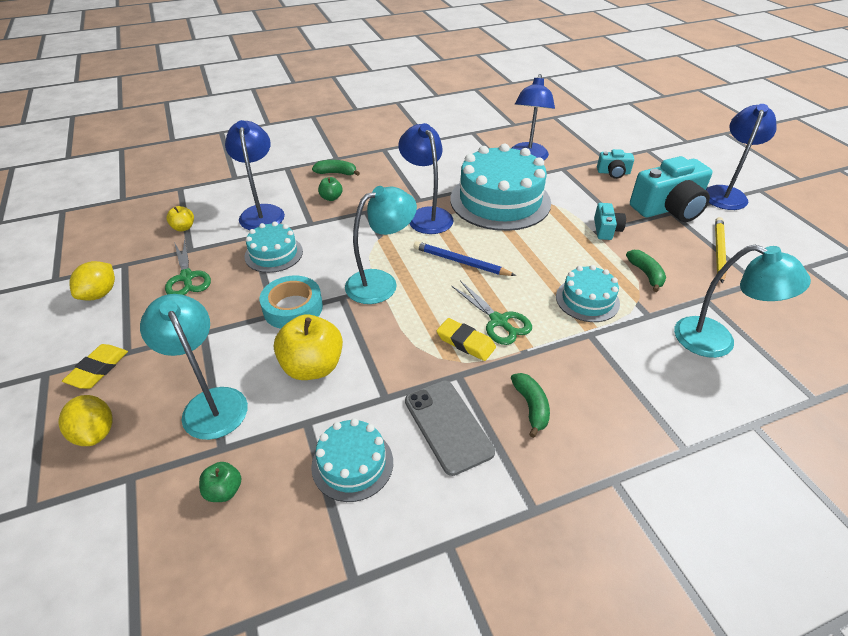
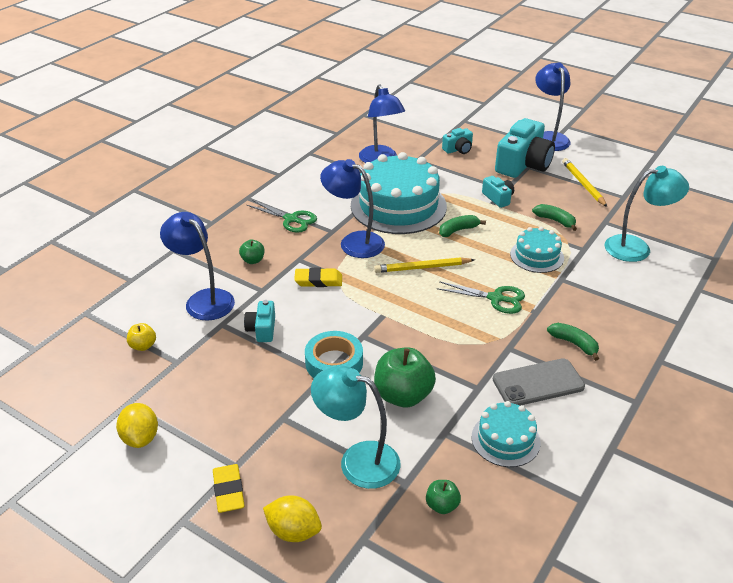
camera: 35 degrees left, 5 degrees down
green scissors [165,238,211,295] -> green scissors moved to [247,200,317,233]
turquoise cake [244,222,303,273] -> turquoise camera [244,300,275,342]
yellow apple [274,314,343,380] -> green apple [374,347,436,407]
green banana [312,160,360,176] -> green banana moved to [439,215,486,237]
turquoise lamp [345,186,417,304] -> none
grey phone [405,380,495,476] -> grey phone turned 45 degrees counterclockwise [493,358,585,406]
blue pencil [413,241,516,276] -> yellow pencil [374,257,475,273]
yellow eraser [437,318,496,361] -> yellow eraser moved to [294,268,342,287]

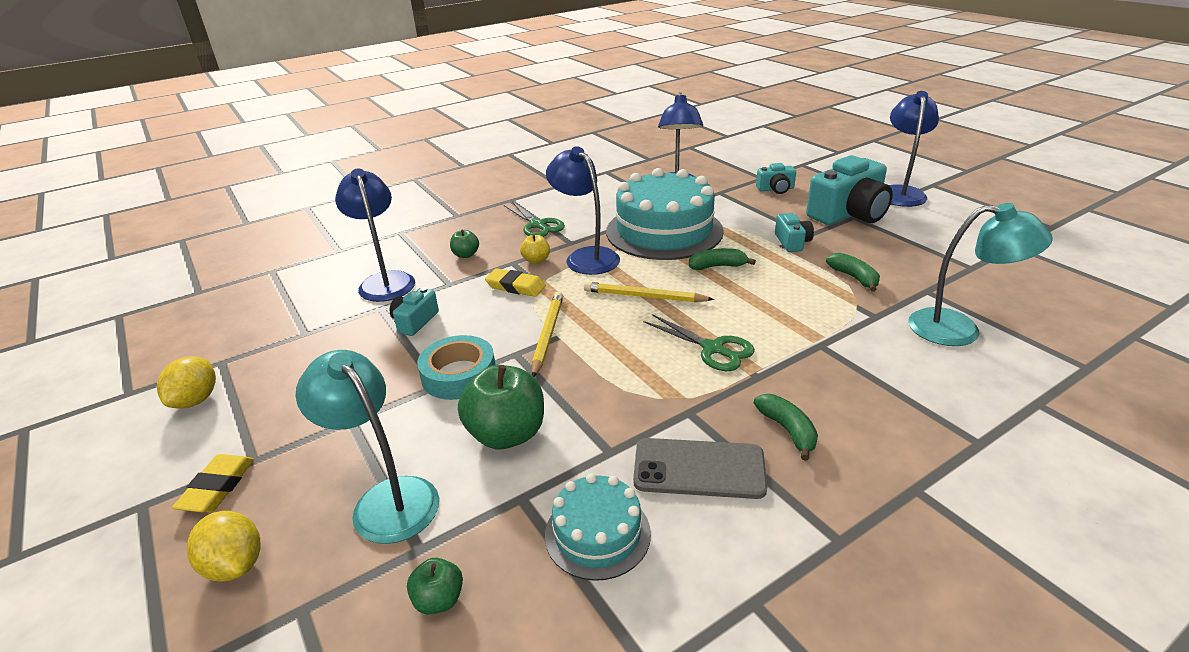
camera: 25 degrees right, 5 degrees down
yellow apple [127,323,156,351] -> yellow apple moved to [520,235,550,264]
turquoise cake [510,227,564,273] -> none
yellow pencil [562,158,607,207] -> yellow pencil moved to [532,292,563,377]

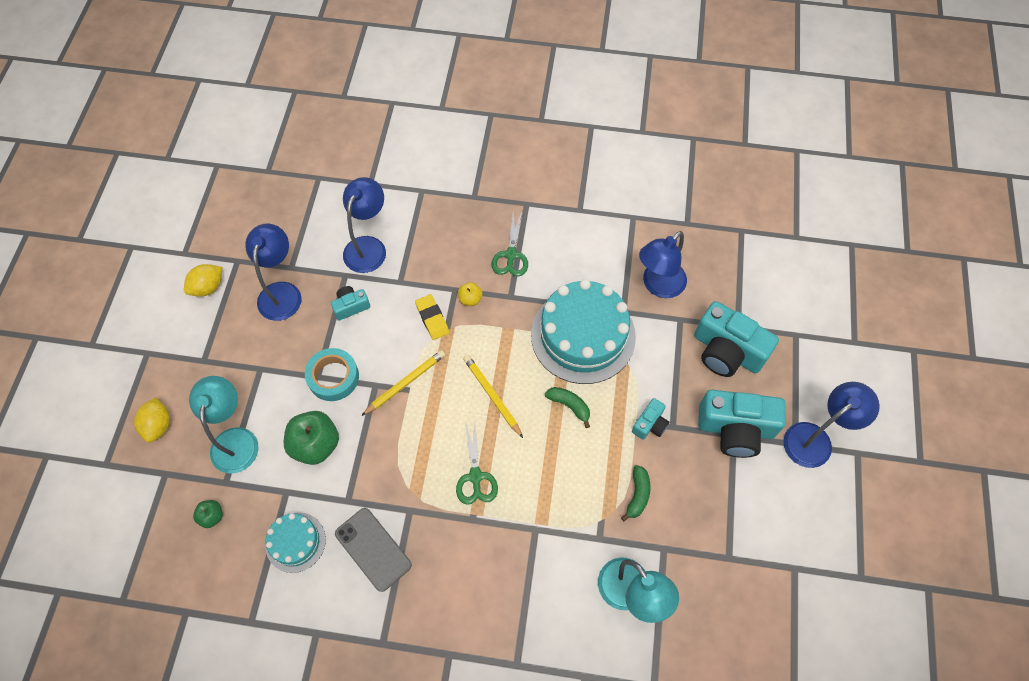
camera: 40 degrees right, 30 degrees up
yellow eraser [172,454,254,513] -> none
green apple [450,230,479,258] -> none
blue lamp [546,146,620,275] -> blue lamp moved to [245,224,302,321]
green banana [754,394,818,461] -> none
turquoise camera [756,163,796,194] -> turquoise camera [694,301,779,377], size x2.03

